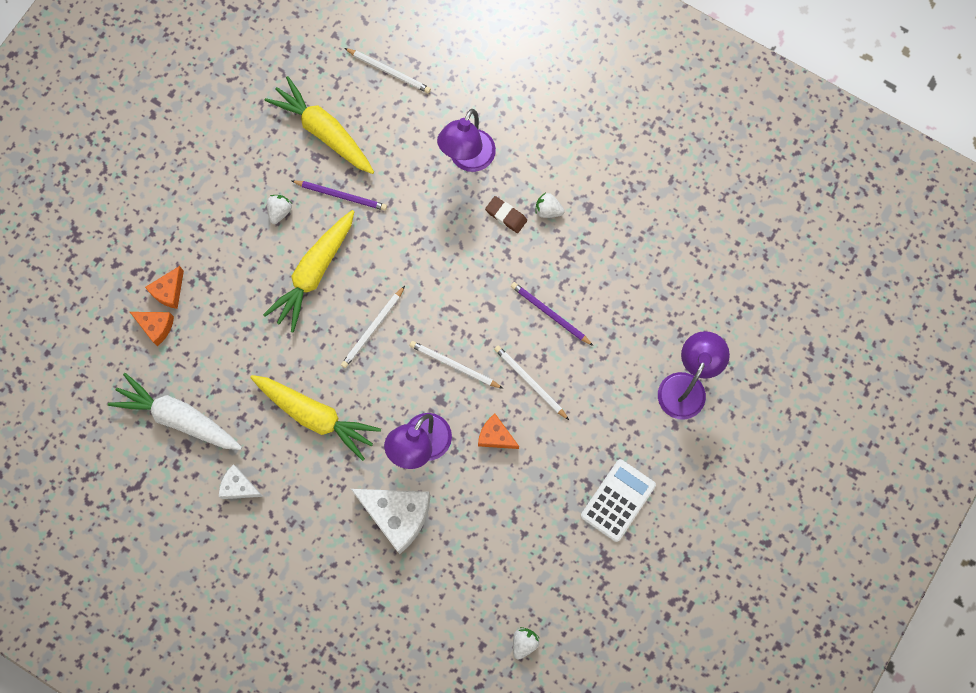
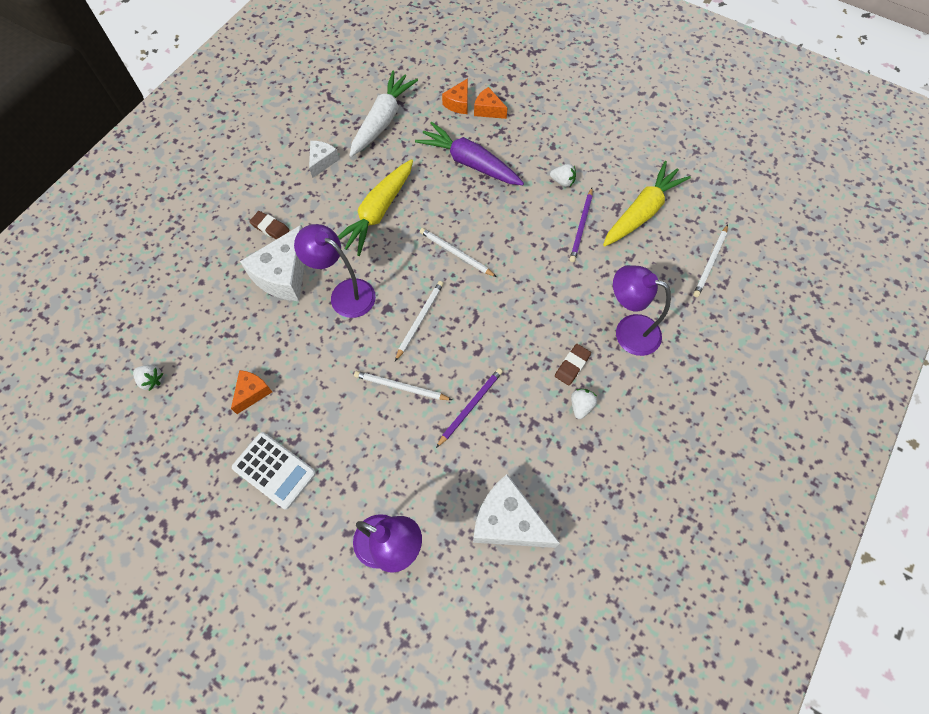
camera: 90 degrees right, 10 degrees down
yellow carrot [263,210,355,333] -> none
orange cheese [478,414,519,449] -> orange cheese moved to [231,370,272,414]
white pencil [494,345,569,420] -> white pencil turned 120 degrees counterclockwise [354,371,452,400]
none -> brown eraser [249,211,290,239]
none -> purple carrot [415,121,524,185]
none -> white cheese [473,474,560,548]

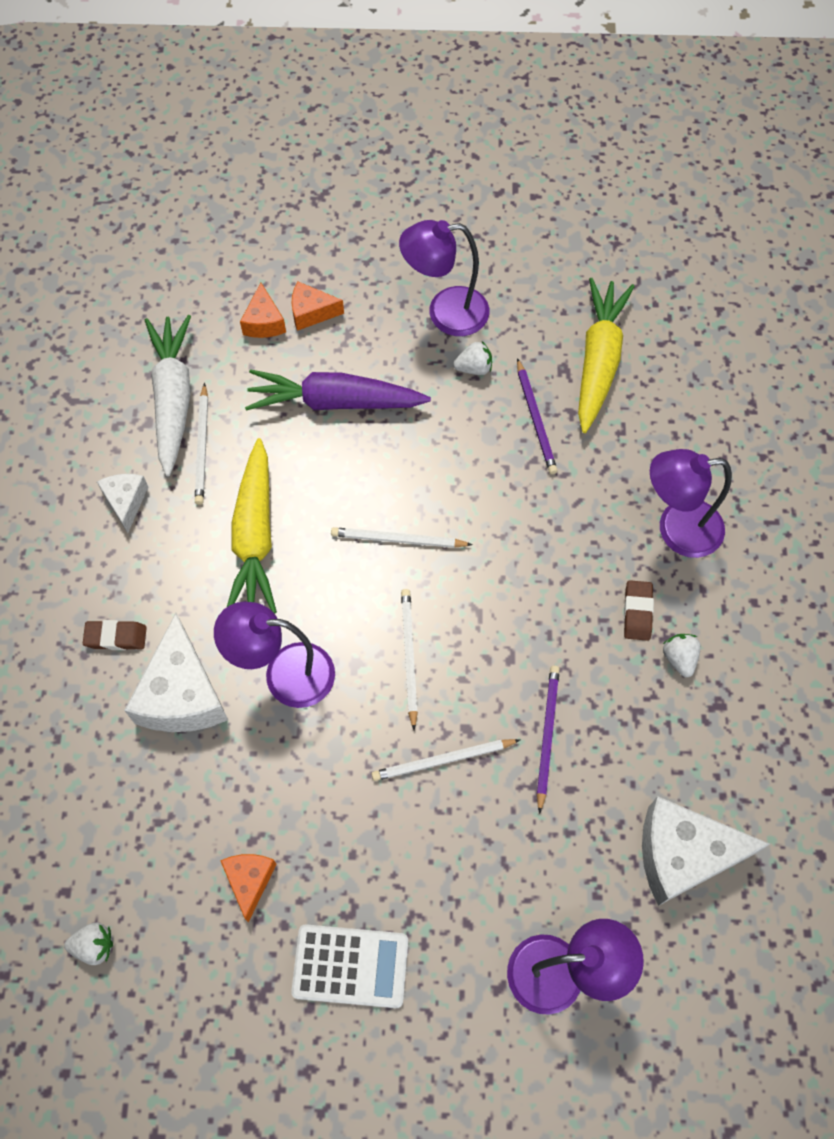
camera: 30 degrees left, 0 degrees up
white pencil [693,225,728,297] -> white pencil moved to [195,383,208,505]
none -> purple lamp [399,220,489,336]

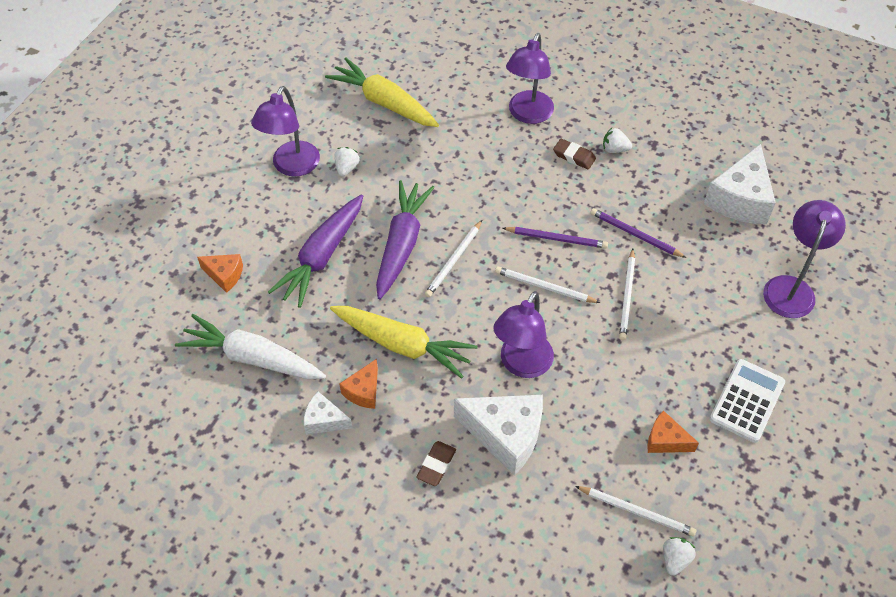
camera: 65 degrees left, 10 degrees down
white pencil [195,383,208,505] -> white pencil moved to [575,486,696,536]
orange cheese [292,282,344,331] -> orange cheese moved to [339,359,378,409]
purple pencil [517,358,558,474] -> purple pencil moved to [503,227,608,248]
none -> purple carrot [376,180,435,299]

